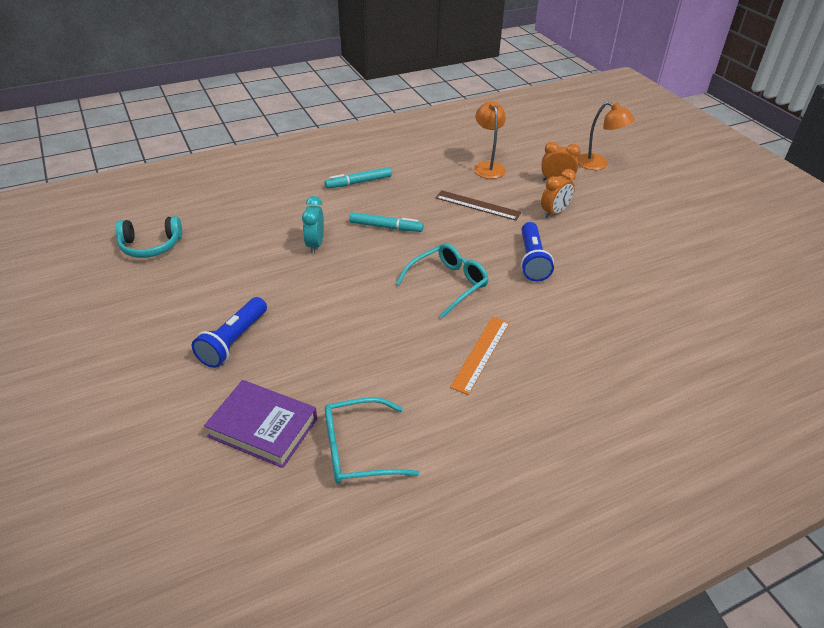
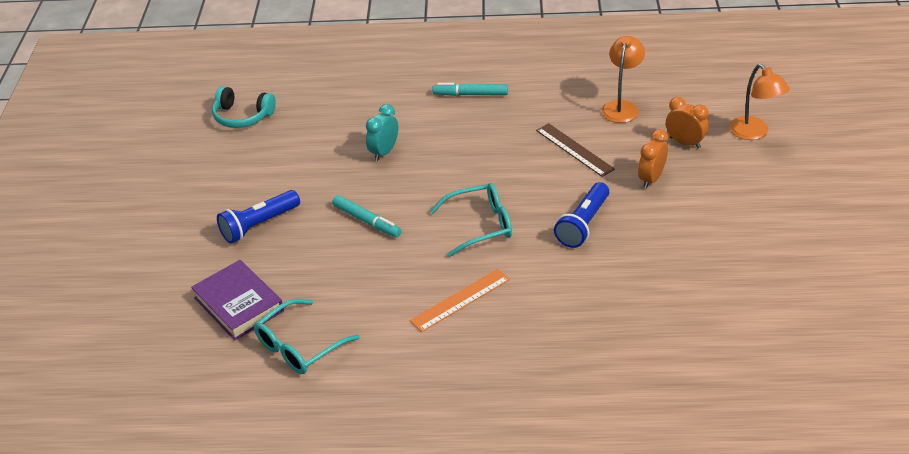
camera: 30 degrees right, 0 degrees up
turquoise glasses [325,397,419,484] -> turquoise glasses turned 60 degrees counterclockwise [254,299,360,374]
turquoise marker [349,212,424,232] -> turquoise marker moved to [332,195,402,237]
orange clock [541,169,576,218] -> orange clock turned 135 degrees clockwise [638,129,668,188]

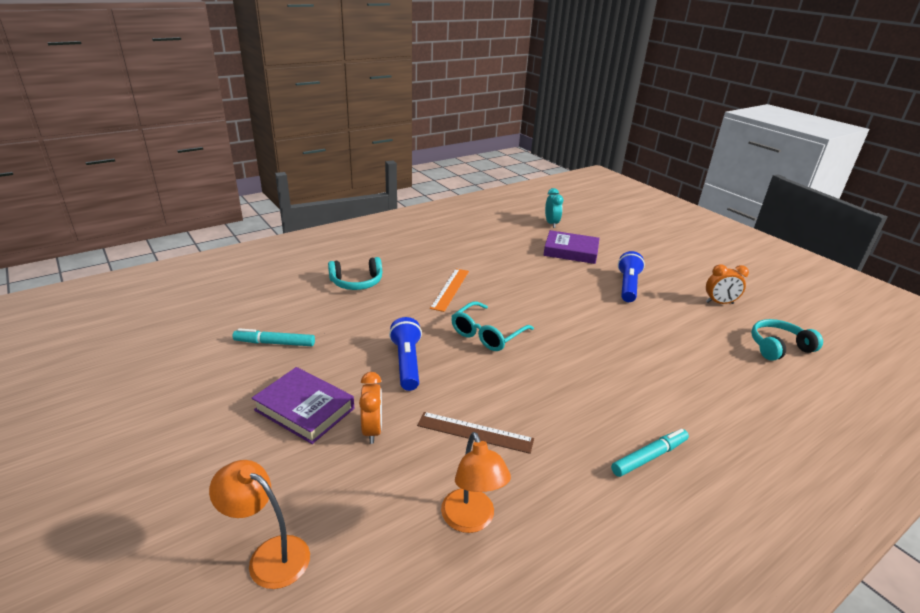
camera: 140 degrees right, 10 degrees down
turquoise glasses [254,299,360,374] -> none
turquoise marker [332,195,402,237] -> turquoise marker moved to [232,328,315,346]
turquoise clock [366,104,398,161] -> turquoise clock moved to [545,188,563,228]
orange clock [666,97,709,148] -> orange clock moved to [706,264,749,304]
none -> purple book [252,367,354,444]
none -> turquoise headphones [328,257,382,290]

